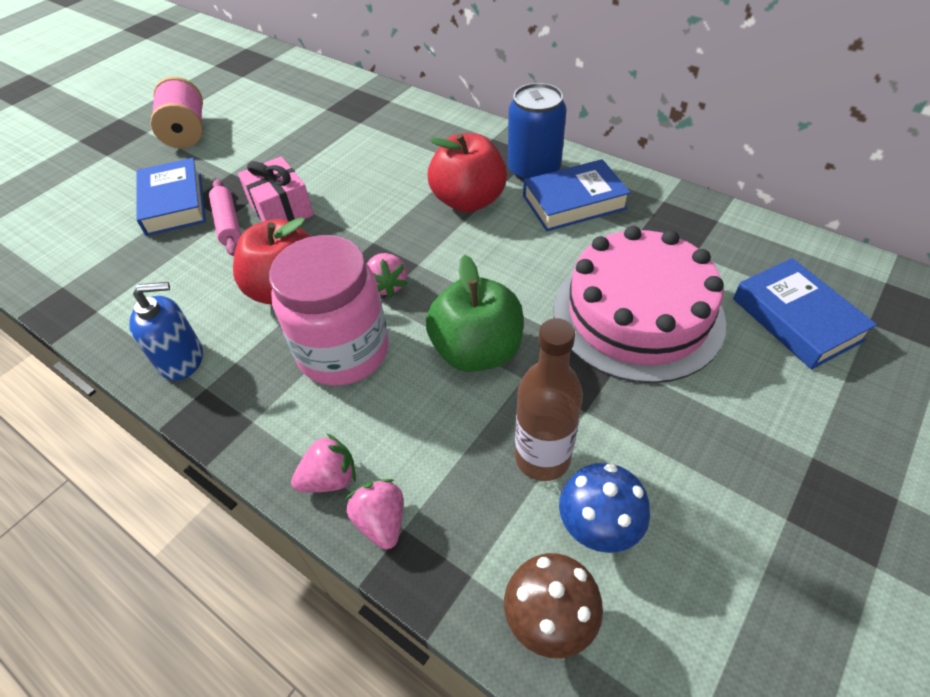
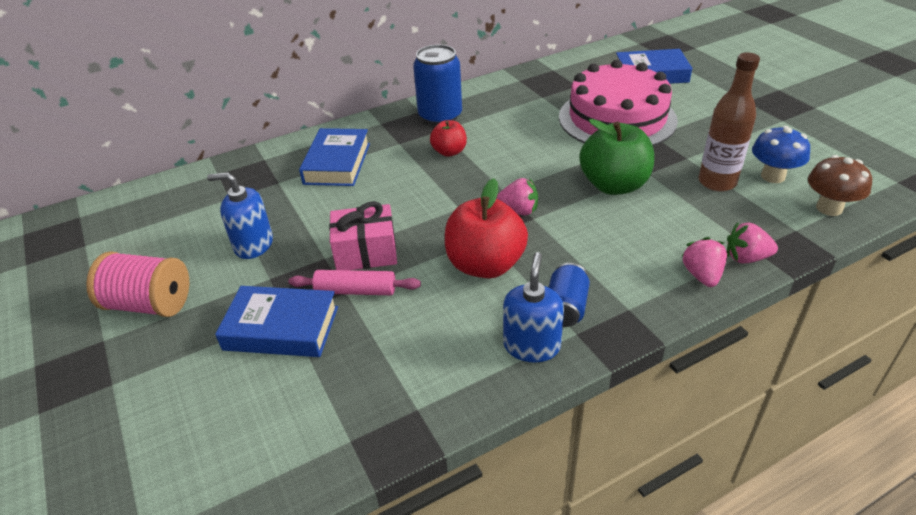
camera: 65 degrees left, 10 degrees down
pink jar [269,235,389,386] -> none
red apple [428,133,507,213] -> red apple [430,120,467,157], size x0.55
blue book [523,159,631,231] -> blue book moved to [299,128,370,186]
none -> blue soap dispenser [207,172,273,259]
none -> blue can [549,263,590,327]

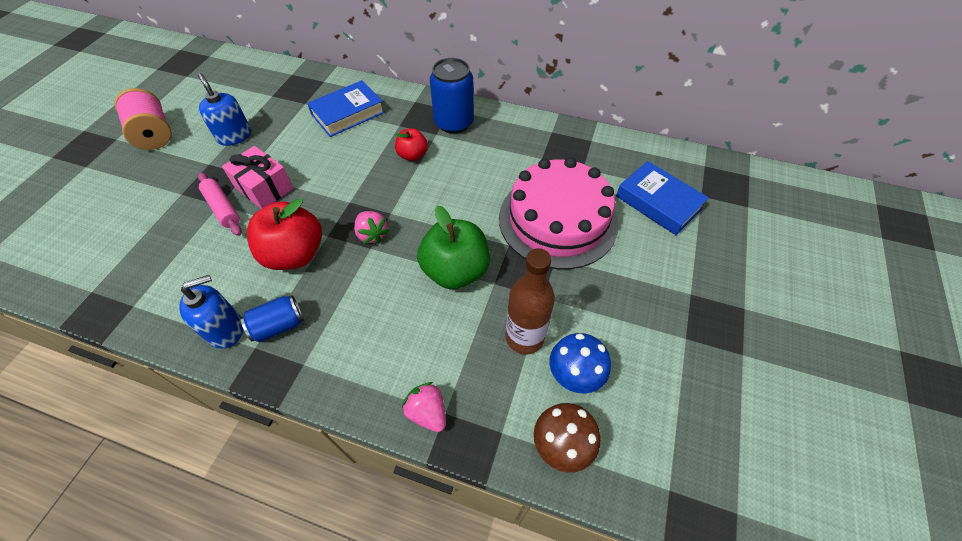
camera: 45 degrees right, 15 degrees up
blue book [215,286,338,357] -> none
pink strawberry [682,237,727,287] -> none

